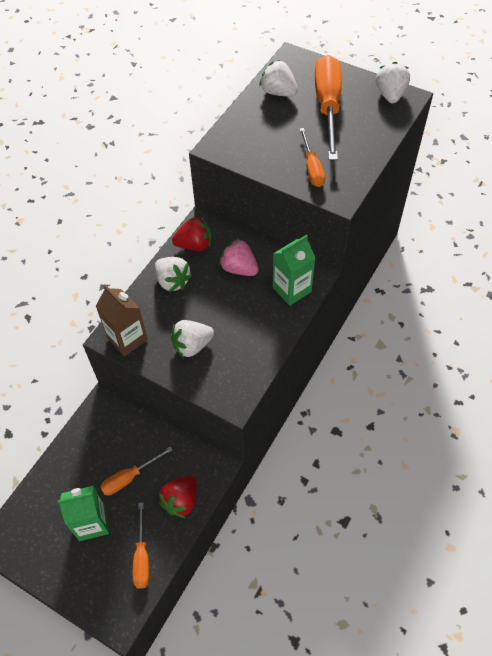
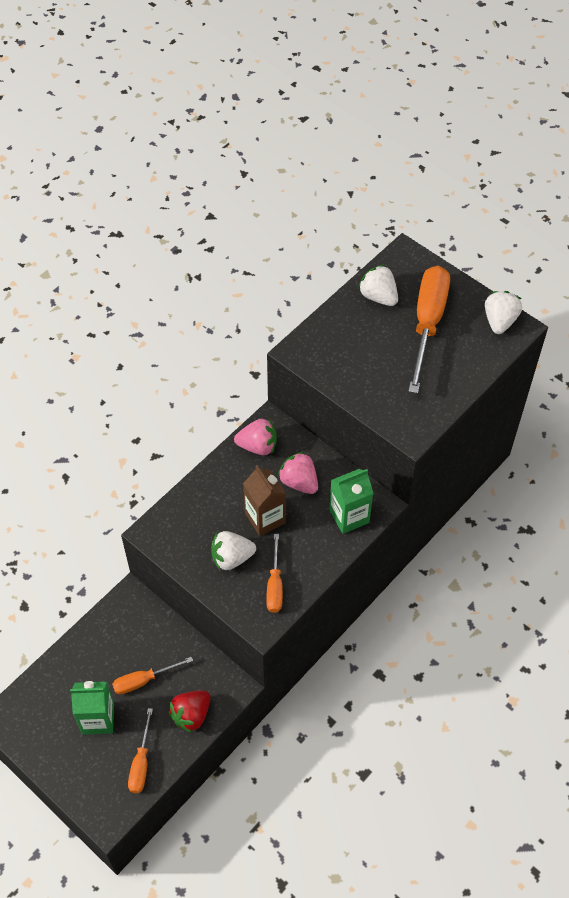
camera: 10 degrees right, 0 degrees up
brown carton [96,285,148,357] -> brown carton moved to [243,465,286,536]
white strawberry [155,257,192,292] -> none
red strawberry [172,216,211,251] -> pink strawberry [234,419,277,455]
orange screwdriver [300,128,325,187] -> orange screwdriver moved to [266,534,283,613]

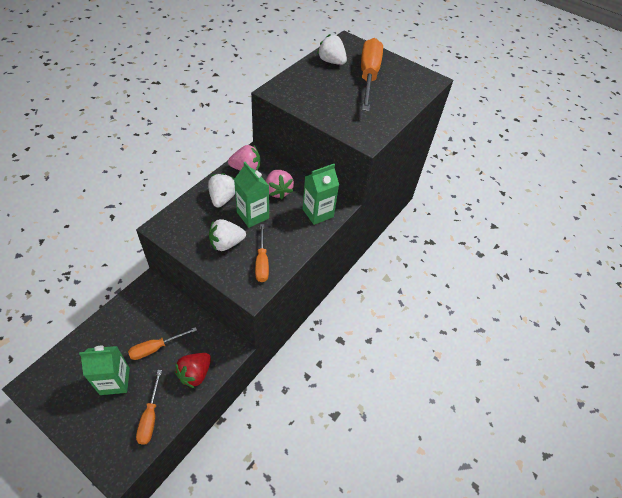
camera: 10 degrees left, 5 degrees down
brown carton [243,465,286,536] -> green carton [234,162,269,228]
pink strawberry [278,452,318,494] -> pink strawberry turned 150 degrees counterclockwise [266,170,294,199]
white strawberry [485,291,522,334] -> white strawberry moved to [208,173,235,208]

